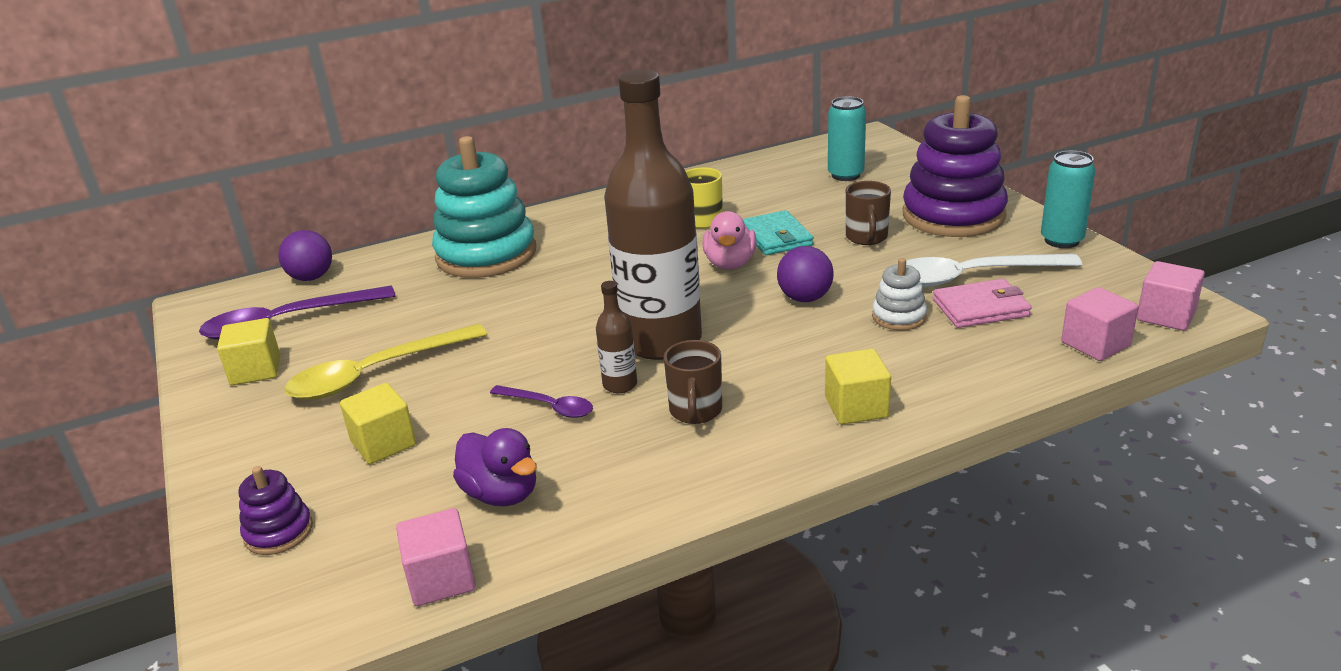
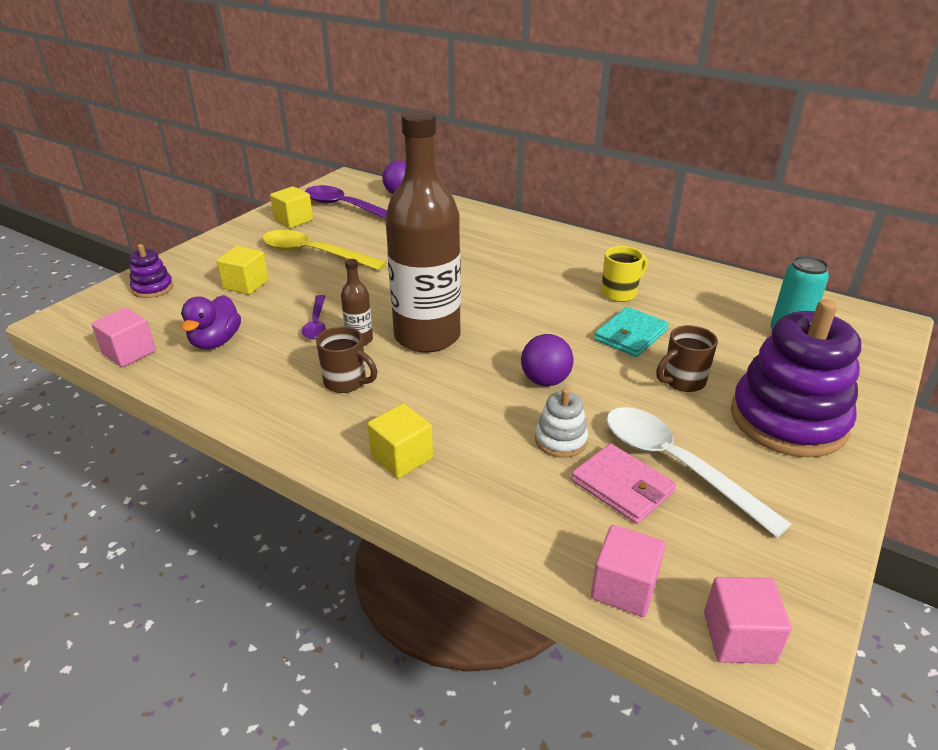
camera: 55 degrees right, 5 degrees up
turquoise stacking toy [432,136,536,278] -> none
brown mug [664,340,722,424] -> brown mug turned 120 degrees counterclockwise [316,326,377,393]
pink duck [703,211,757,270] -> none
turquoise can [1041,151,1095,248] -> none

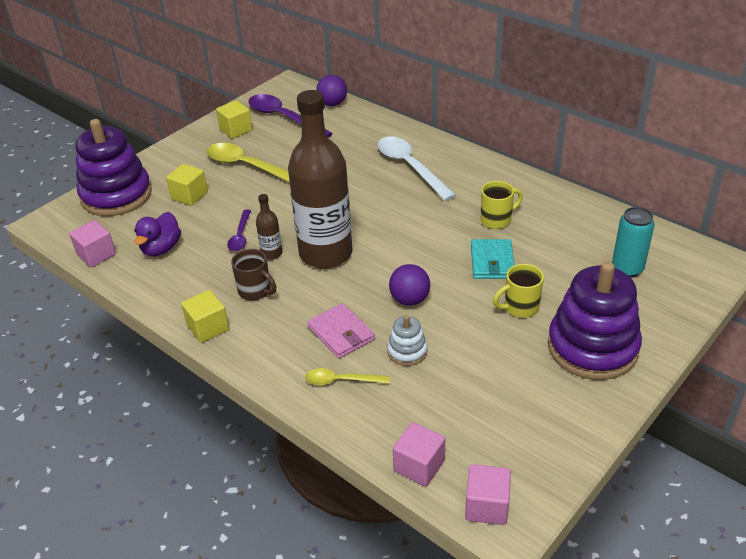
camera: 10 degrees right, 5 degrees up
purple stacking toy [129,244,173,298] -> purple stacking toy [75,119,152,216], size x2.21
yellow cube [368,404,433,478] -> yellow cube moved to [181,290,229,343]
pink wallet [571,443,676,524] -> pink wallet moved to [307,303,375,359]
turquoise wallet [594,307,669,357] -> turquoise wallet turned 45 degrees counterclockwise [471,239,514,279]
white spoon [606,407,791,538] -> white spoon moved to [377,136,456,201]
brown mug [656,325,718,392] -> yellow mug [493,264,544,317]
none -> yellow spoon [305,368,389,385]

